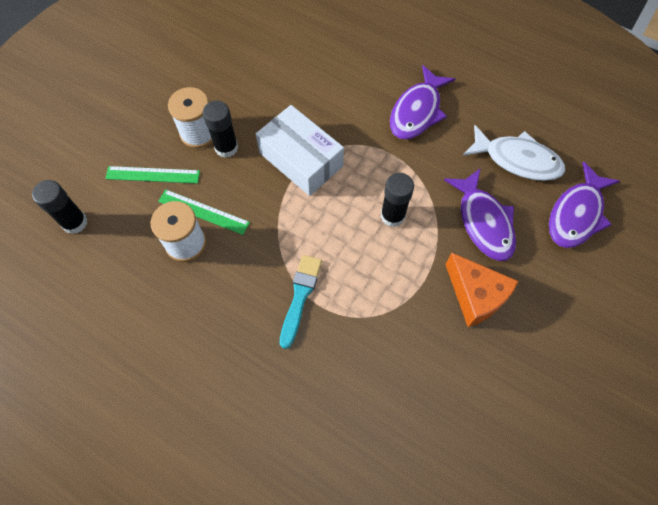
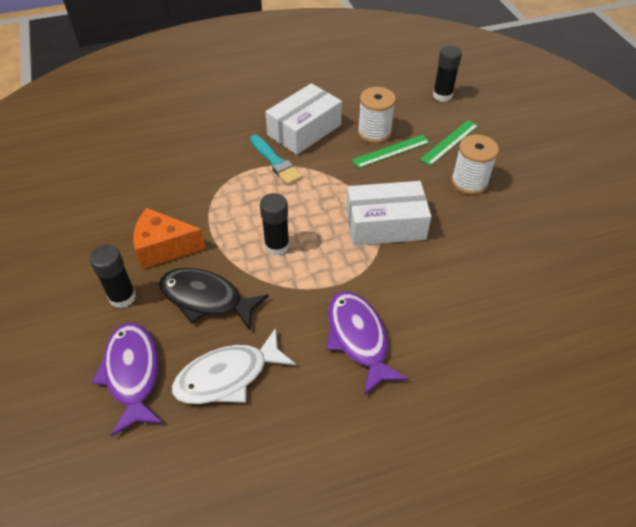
camera: 130 degrees right, 15 degrees down
black glue stick [203,100,238,158] -> black glue stick moved to [89,245,136,308]
purple fish [444,168,516,261] -> black fish [159,268,269,331]
none -> white box [265,83,342,155]

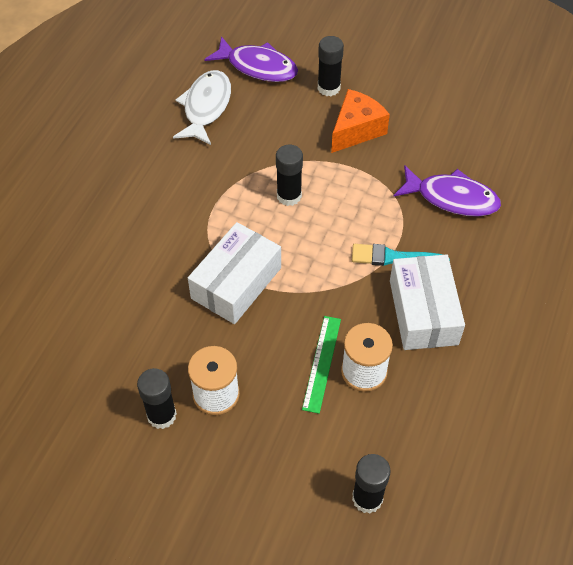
camera: 130 degrees right, 5 degrees up
black fish [159,268,269,331] -> none
purple fish [327,291,409,395] -> purple fish moved to [393,165,501,217]
green ruler [420,120,479,166] -> none
none -> black glue stick [137,368,177,429]

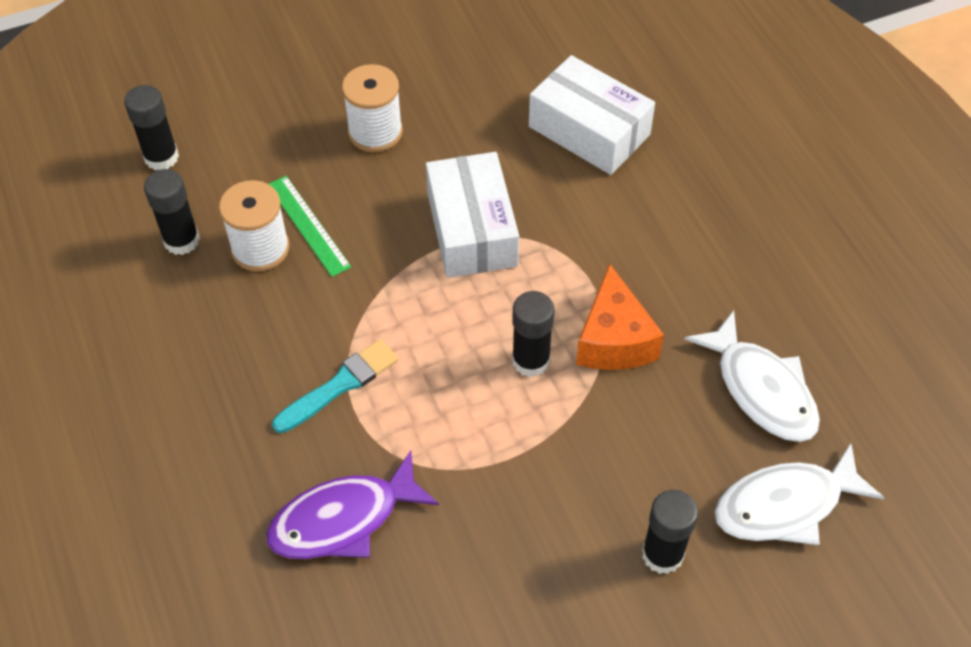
camera: 135 degrees right, 0 degrees up
black glue stick [137,368,177,429] -> black glue stick moved to [144,169,200,255]
purple fish [204,36,298,82] -> white fish [715,443,884,545]
orange cheese [331,89,390,153] -> orange cheese moved to [576,264,664,370]
white box [390,254,465,350] -> white box moved to [529,55,655,175]

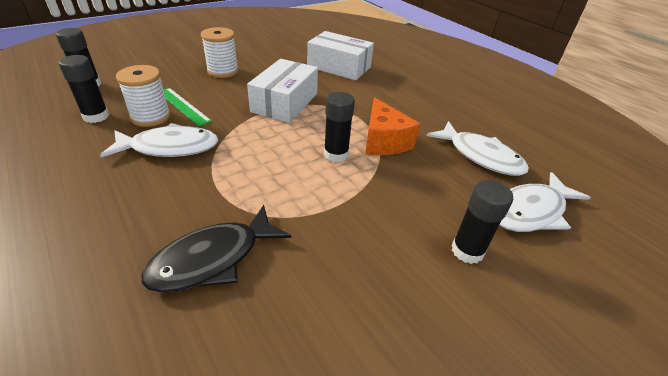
camera: 15 degrees left, 15 degrees down
purple fish [266,451,439,559] -> black fish [141,205,291,293]
turquoise brush [272,339,398,433] -> none
white box [426,152,519,278] -> white box turned 45 degrees clockwise [247,59,318,123]
none -> white fish [100,123,219,157]

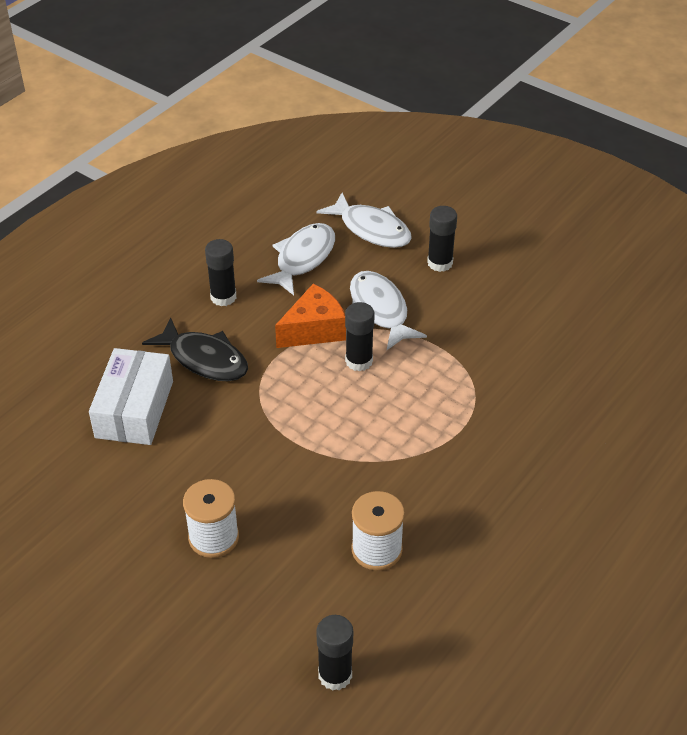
camera: 105 degrees left, 5 degrees up
black glue stick [58,55,109,123] -> black glue stick moved to [205,239,236,306]
white fish [100,123,219,157] -> white fish moved to [350,271,427,350]
black fish [141,205,291,293] -> black fish moved to [142,317,248,381]
green ruler [163,88,212,126] -> none
white box [247,59,318,123] -> none

